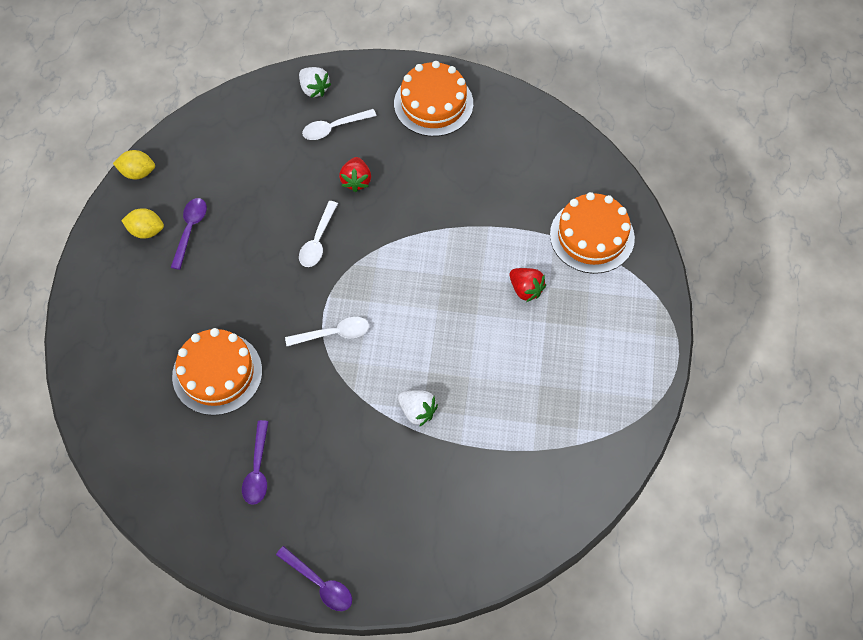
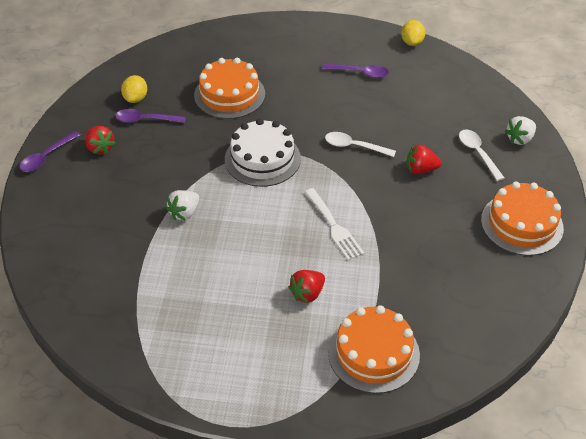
camera: 90 degrees right, 15 degrees down
yellow lemon [121,208,164,239] -> yellow lemon moved to [121,75,147,103]
white spoon [285,317,369,346] -> white cake [225,119,301,187]
none -> red strawberry [85,126,115,155]
none -> white fork [305,188,364,260]

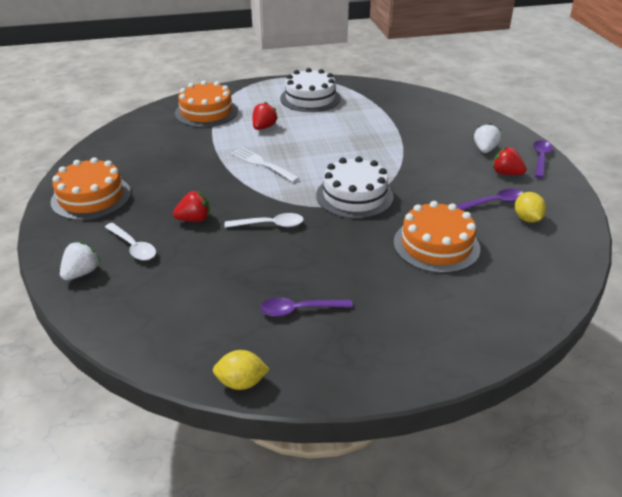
camera: 160 degrees right, 10 degrees down
white strawberry [166,190,199,220] -> white strawberry moved to [474,123,501,153]
yellow lemon [401,20,425,46] -> yellow lemon turned 75 degrees counterclockwise [213,350,270,390]
none -> white cake [280,68,341,112]

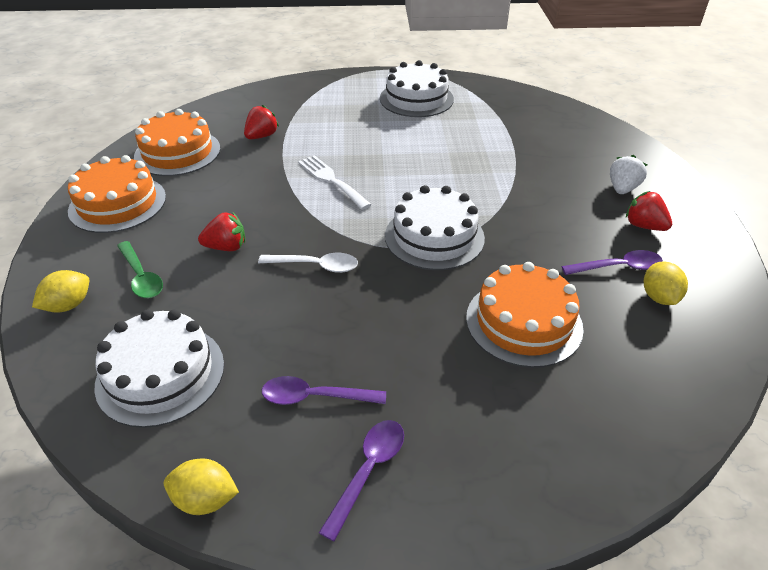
camera: 10 degrees right, 5 degrees up
white strawberry [60,241,100,280] -> yellow lemon [32,270,89,313]
white spoon [105,223,156,261] -> green spoon [117,241,163,298]
orange cake [175,80,238,127] -> orange cake moved to [134,109,220,176]
red strawberry [253,102,278,130] -> red strawberry moved to [244,105,279,139]
purple spoon [533,140,553,178] -> purple spoon moved to [319,420,404,542]
none -> white cake [95,309,224,428]

